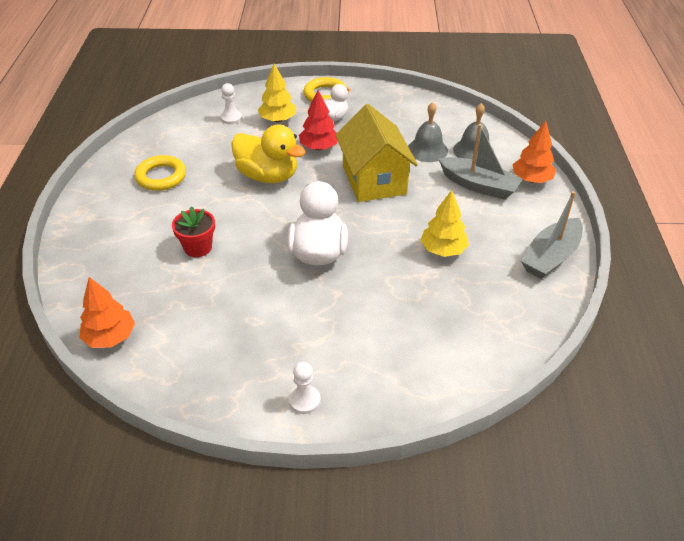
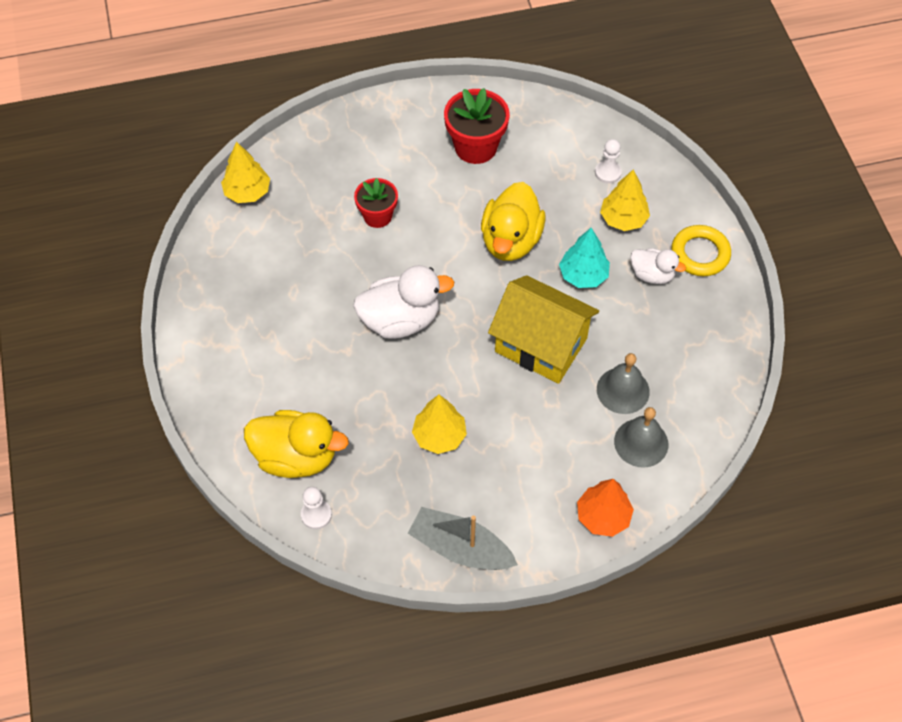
camera: 75 degrees right, 15 degrees up
orange tree [80,277,135,348] -> yellow tree [221,142,270,203]
yellow ring [134,155,186,191] -> red flower pot [444,88,510,164]
white pawn [289,362,321,414] -> white pawn moved to [301,487,332,529]
red tree [299,90,338,150] -> turquoise tree [559,228,610,288]
yellow house [335,104,418,202] -> yellow house turned 60 degrees clockwise [488,275,599,384]
grey boat [439,124,523,199] -> none
none -> yellow duck [244,410,349,478]

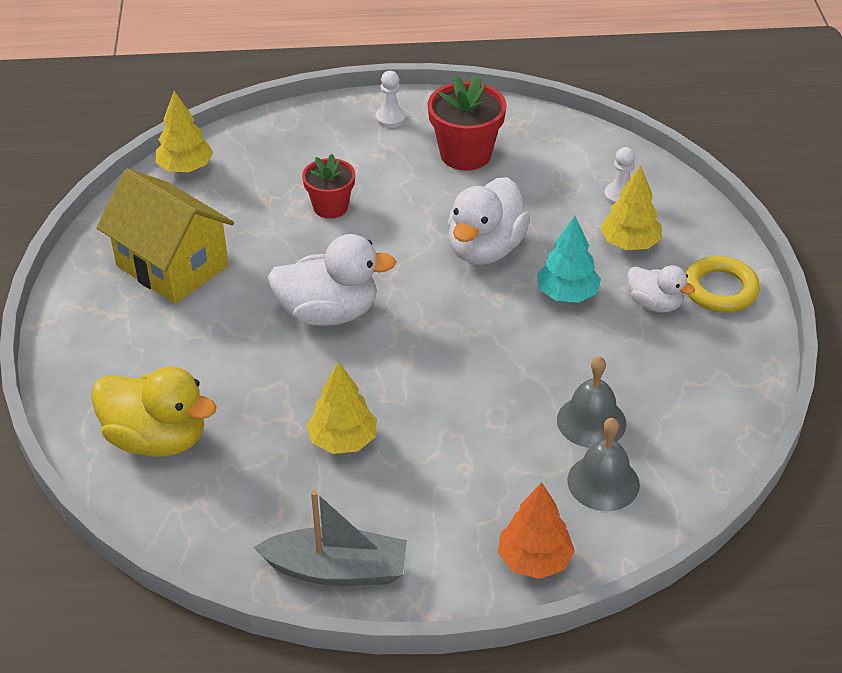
camera: 10 degrees right, 15 degrees down
white pawn [301,487,332,529] -> white pawn moved to [376,71,406,128]
grey boat [408,507,518,570] -> grey boat turned 150 degrees clockwise [254,490,407,586]
yellow duck [481,182,546,261] -> white duck [447,177,530,265]
yellow house [488,275,599,384] -> yellow house moved to [97,168,234,304]

